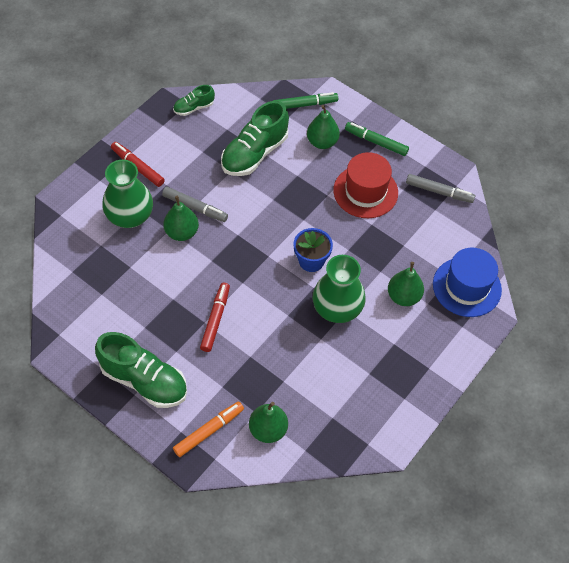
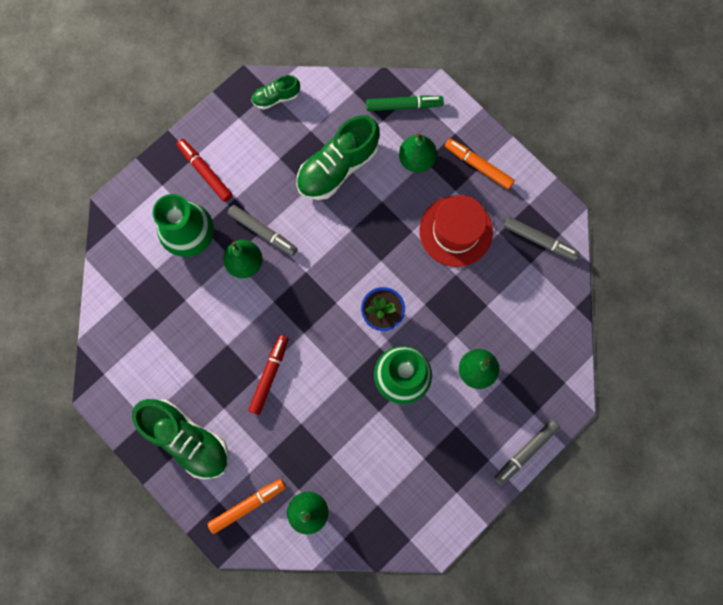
camera: 10 degrees right, 20 degrees up
green marker [345,122,409,156] -> orange marker [445,138,515,190]
blue hat [433,248,502,317] -> none
none -> grey marker [494,420,560,485]

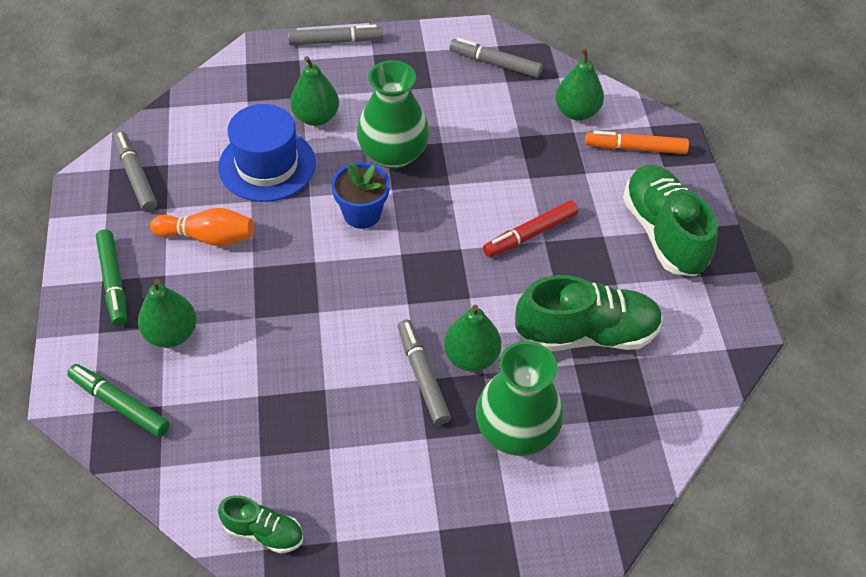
camera: 145 degrees left, 25 degrees down
red marker [177,139,232,202] -> none
green shoe [296,115,380,200] -> green shoe moved to [515,275,663,351]
red hat [419,195,493,267] -> orange bowling pin [150,208,254,246]
orange marker [445,138,515,190] -> green marker [96,229,127,326]
none -> blue hat [218,104,316,202]
none -> grey marker [450,38,542,78]

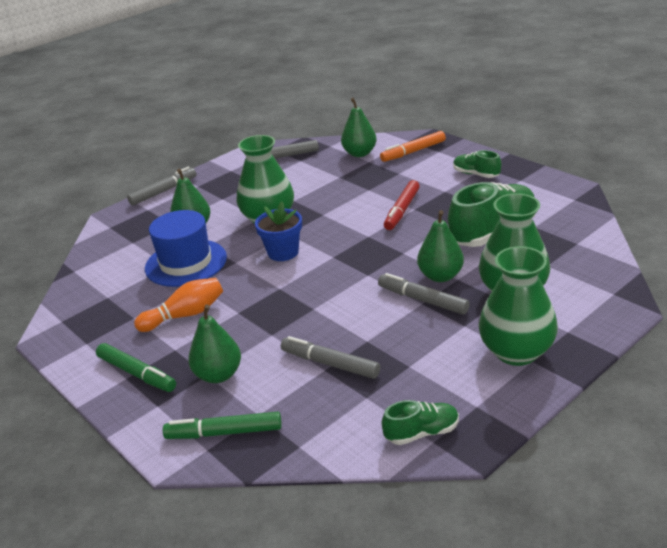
camera: 30 degrees left, 20 degrees down
grey marker [114,131,157,212] -> grey marker moved to [281,336,380,379]
green shoe [623,165,717,276] -> green shoe [453,150,501,178], size x0.52
none -> green vase [478,246,558,366]

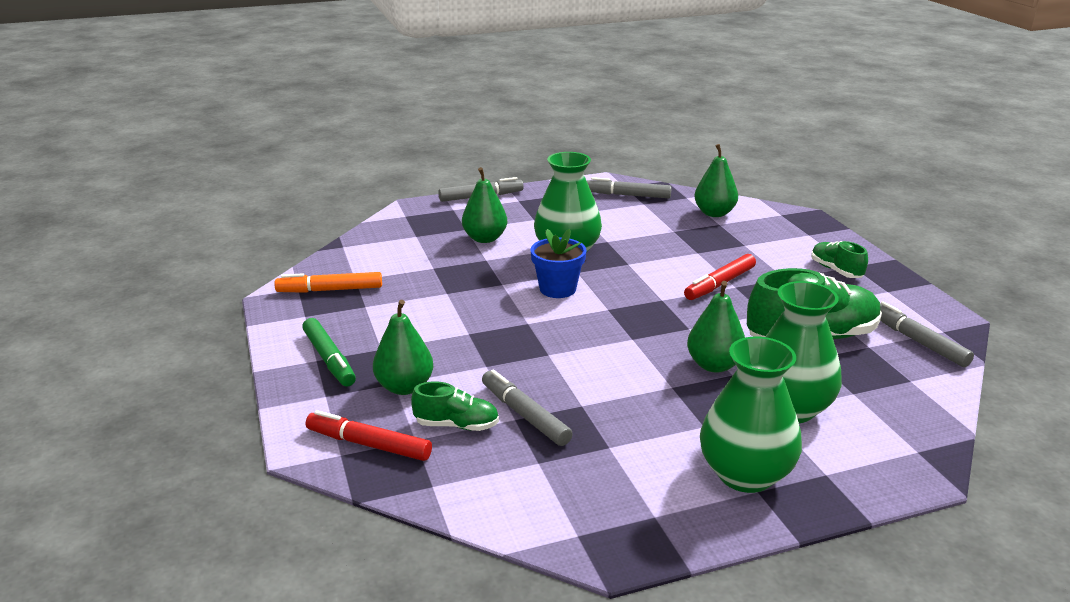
camera: 20 degrees right, 5 degrees down
orange bowling pin [134,278,223,332] -> none
blue hat [145,210,227,287] -> none
green marker [163,412,282,439] -> red marker [306,410,432,461]
grey marker [378,273,470,315] -> grey marker moved to [880,301,974,367]
orange marker [380,131,446,162] -> orange marker moved to [274,272,382,293]
green shoe [382,400,459,445] -> green shoe moved to [411,381,499,431]

